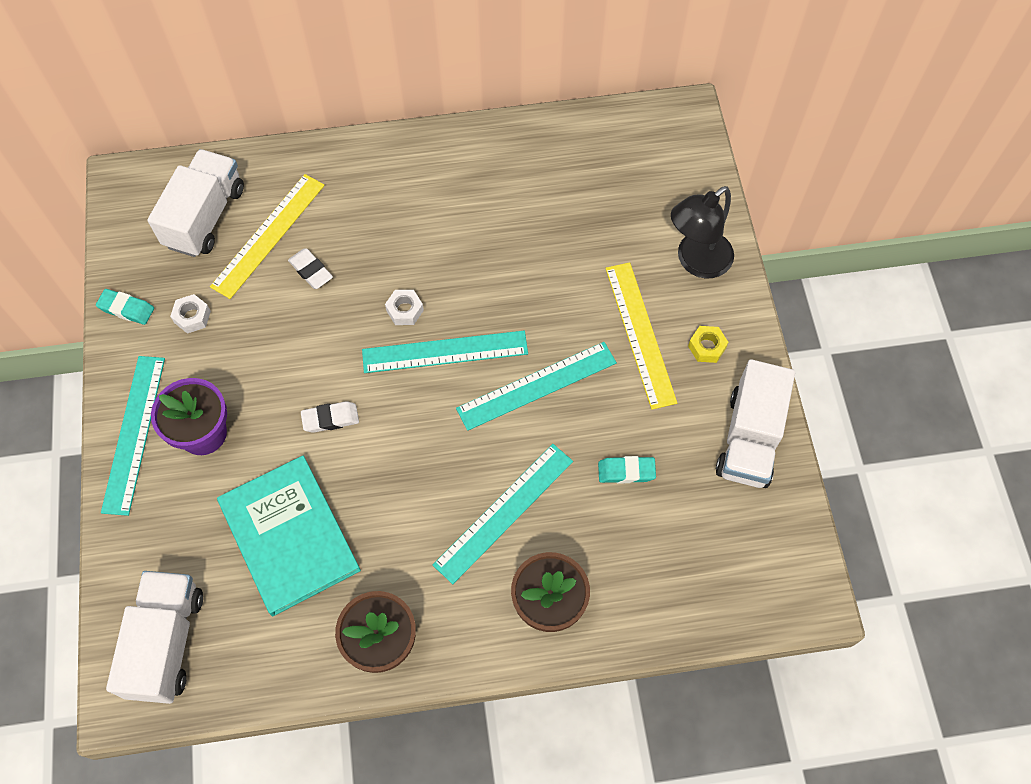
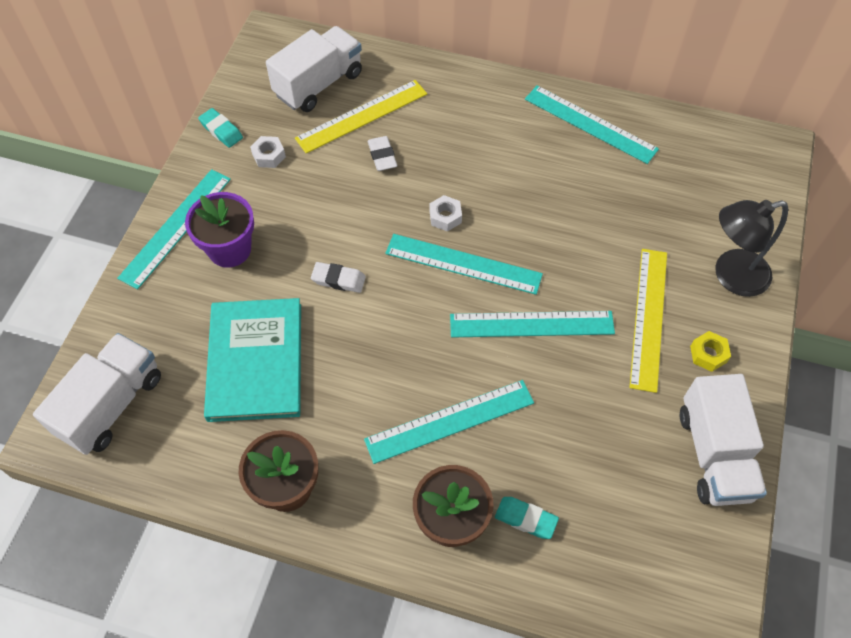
camera: 25 degrees right, 5 degrees down
turquoise eraser [598,456,656,483] -> turquoise eraser moved to [495,497,559,539]
white truck [716,359,795,488] -> white truck turned 45 degrees counterclockwise [680,374,767,506]
none -> turquoise ruler [525,85,659,164]

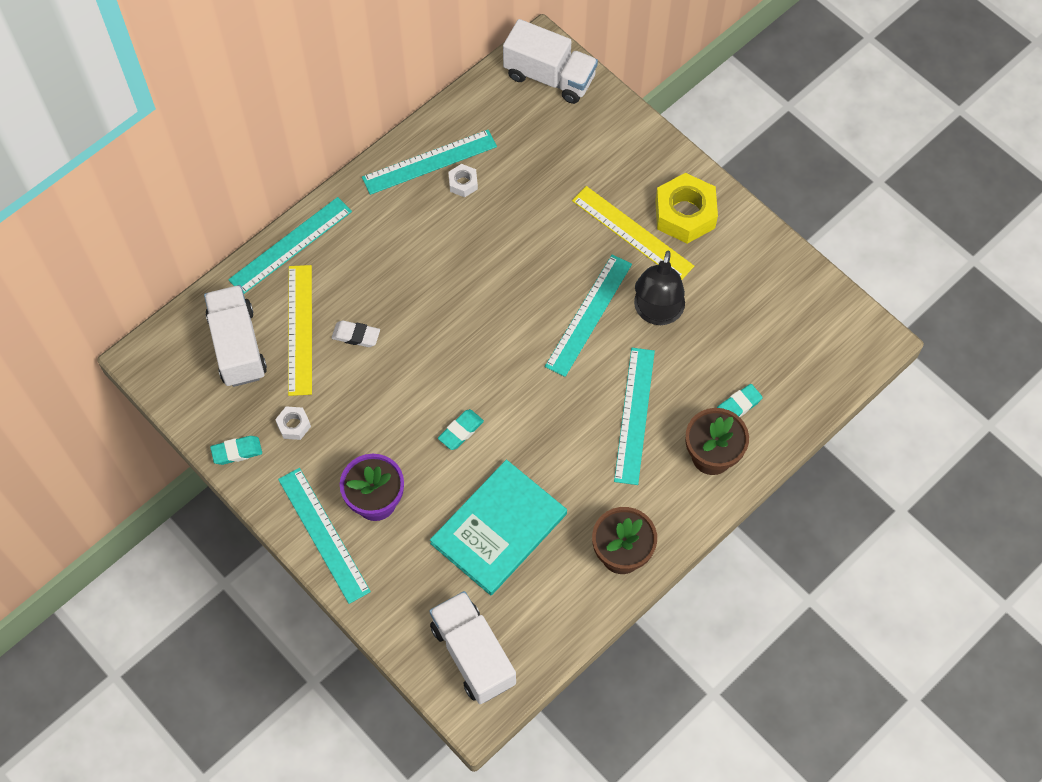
camera: 60 degrees left, 5 degrees up
turquoise book [204,298,301,422] -> turquoise book turned 75 degrees counterclockwise [430,460,567,595]
white eraser [311,262,366,293] -> turquoise eraser [438,409,484,450]
turquoise ruler [385,234,543,295] -> turquoise ruler moved to [228,197,352,294]
white nut [429,195,462,232] -> white nut moved to [448,164,478,197]
white truck [680,374,767,506] -> white truck moved to [503,19,598,104]
yellow nut [690,331,731,372] -> yellow nut [655,173,718,244], size x2.07
black lamp [715,200,788,297] -> black lamp moved to [634,251,685,325]

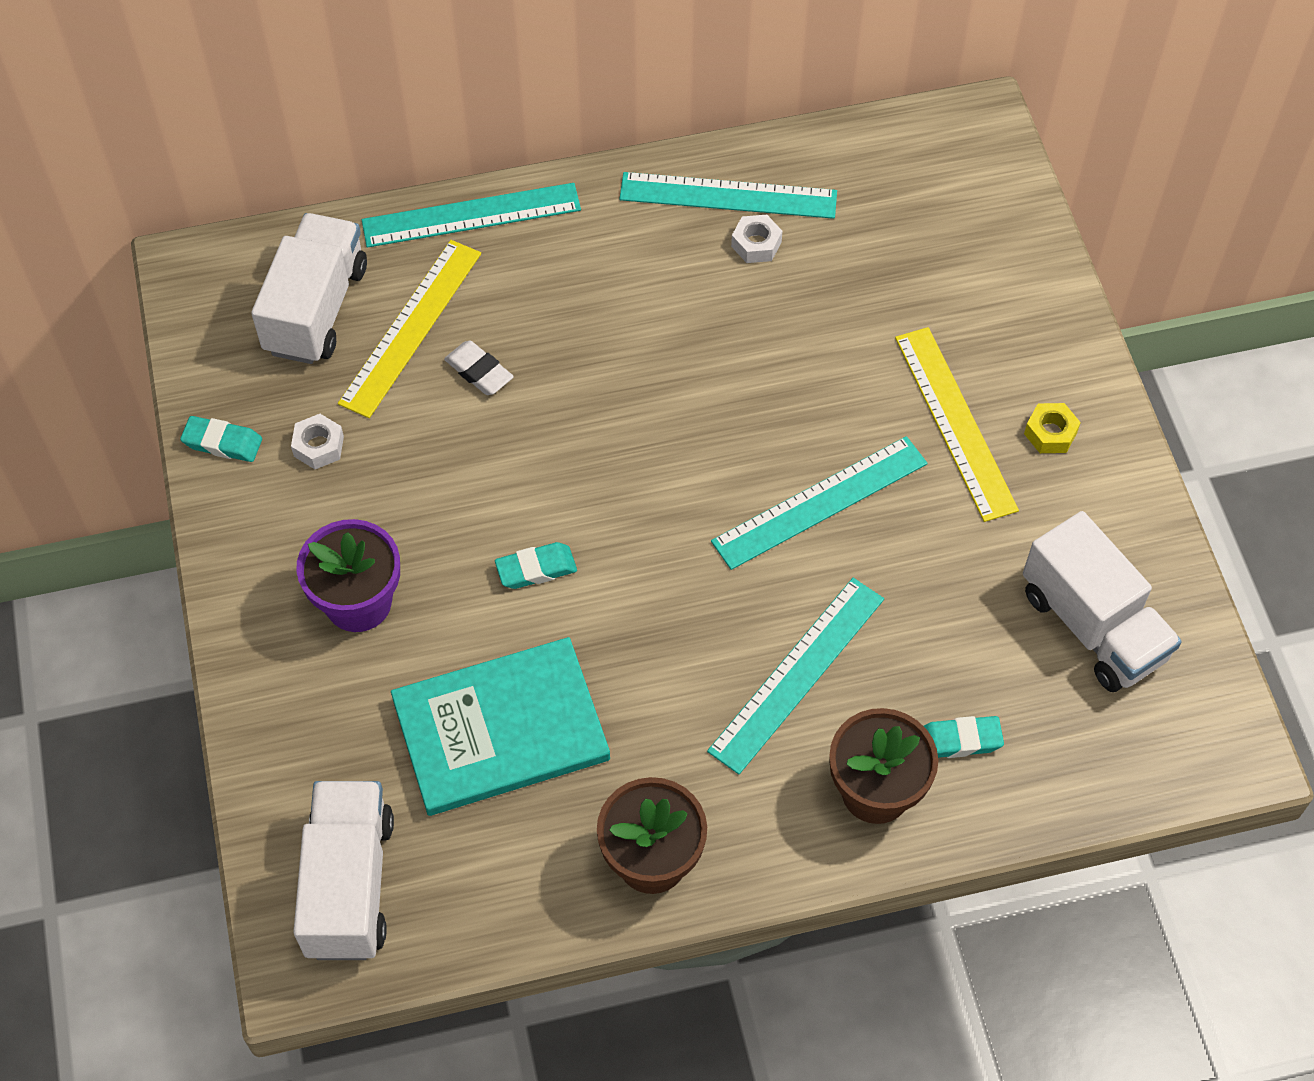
camera: 30 degrees right, 5 degrees down
turquoise ruler [278,468,371,604] -> none
white truck [503,19,598,104] -> white truck moved to [1023,511,1182,692]
black lamp [634,251,685,325] -> none
yellow nut [655,173,718,244] -> yellow nut [1024,403,1081,453], size x0.48

